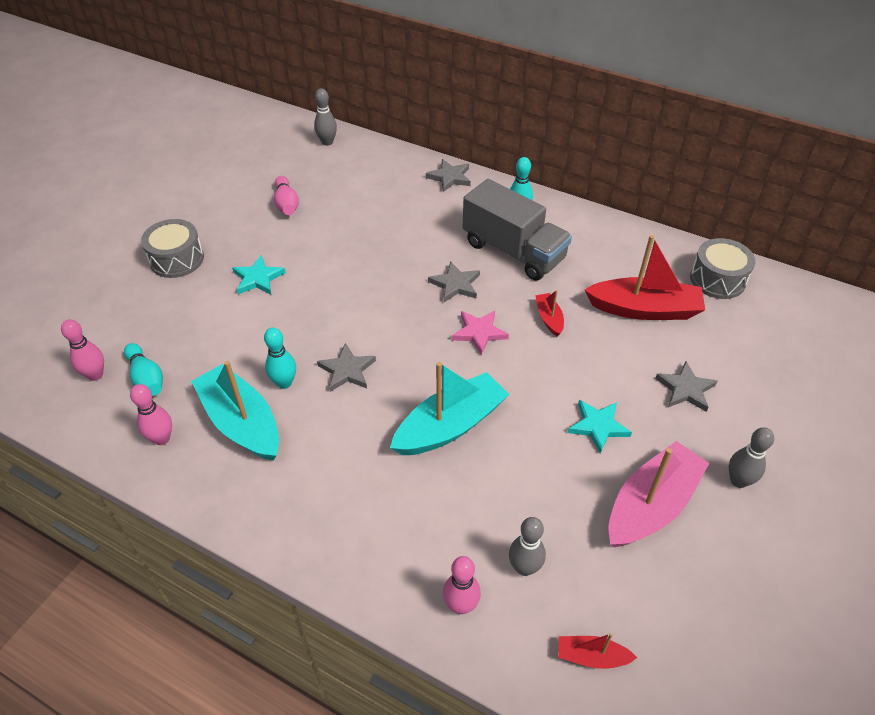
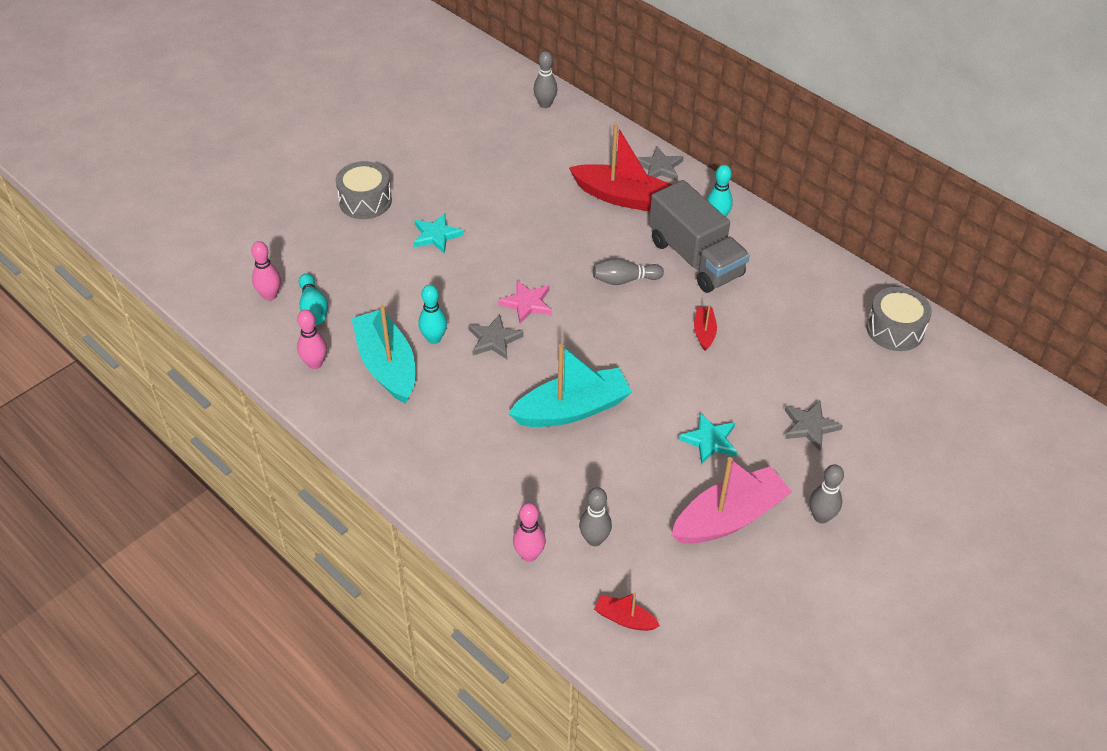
camera: 15 degrees right, 0 degrees up
pink bowling pin [274,176,299,215] -> none
grey star [428,261,480,302] -> grey bowling pin [593,258,664,285]
pink star [452,311,509,355] -> pink star moved to [498,280,552,324]
red boat [585,235,705,320] -> red boat moved to [569,124,673,212]

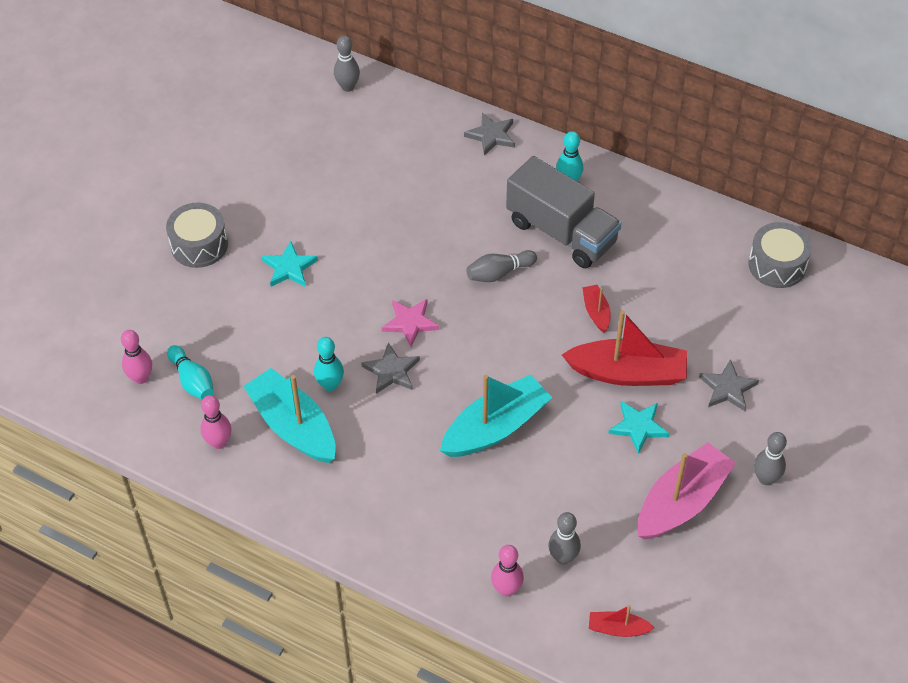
camera: 15 degrees left, 5 degrees up
red boat [569,124,673,212] -> red boat moved to [562,310,687,386]

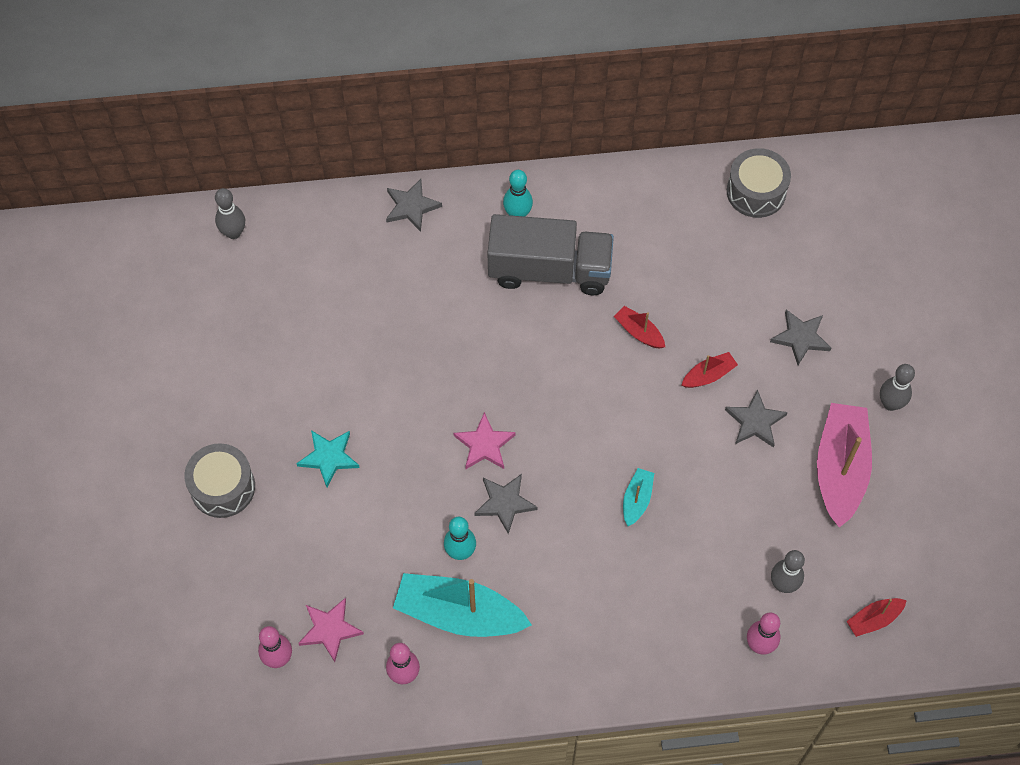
camera: 35 degrees left, 10 degrees up
turquoise bowling pin [167,345,214,400] -> pink star [298,598,364,662]
turquoise boat [440,375,552,457] -> turquoise boat [623,468,654,526], size x0.47
grey bowling pin [466,250,537,282] -> none
red boat [562,310,687,386] -> red boat [682,352,738,388], size x0.47
turquoise star [608,401,669,454] -> grey star [725,389,788,448]

